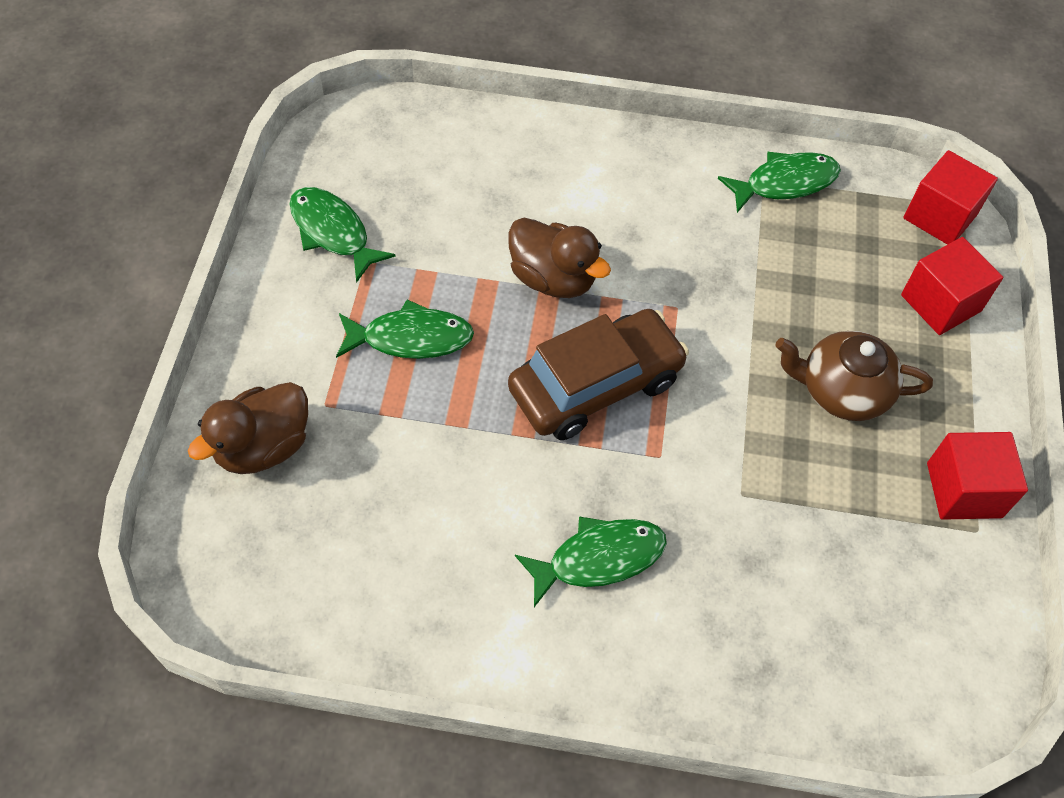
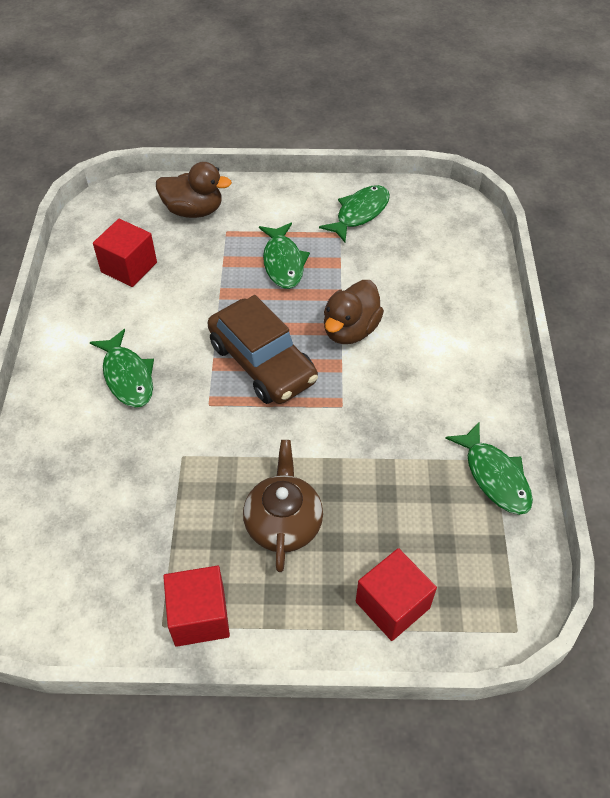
camera: 85 degrees right, 5 degrees down
brown duck [188,382,308,474] -> brown duck turned 150 degrees clockwise [156,162,232,218]
red cube [903,150,998,245] -> red cube moved to [93,219,157,287]

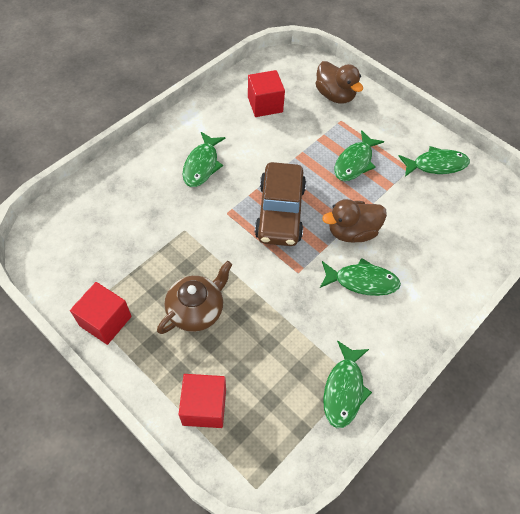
camera: 40 degrees right, 5 degrees up
none -> green fish [320,258,401,296]

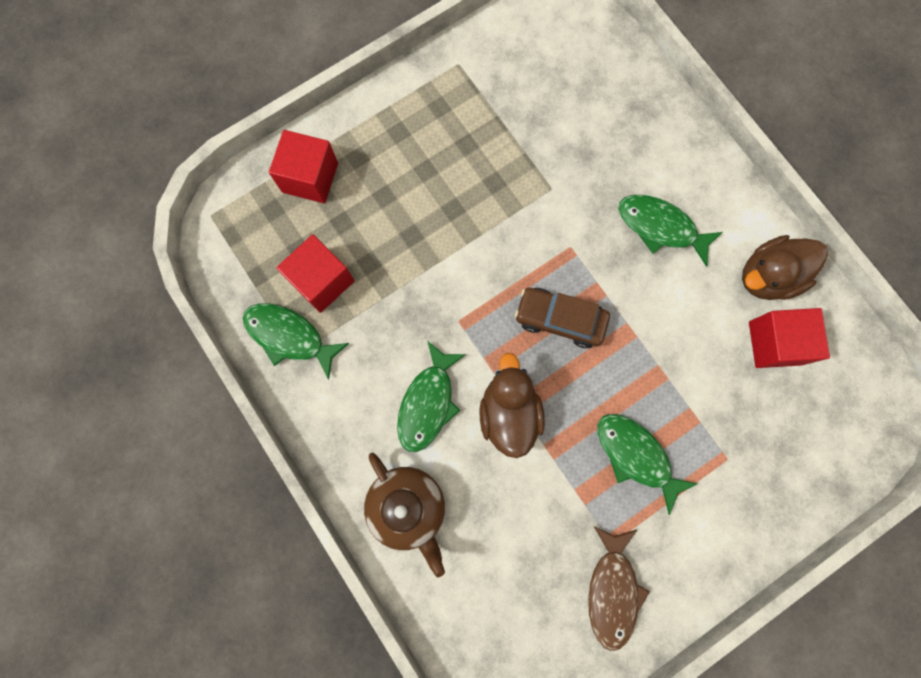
camera: 105 degrees right, 20 degrees up
red cube [70,282,132,345] -> red cube moved to [276,234,355,313]
brown teapot [157,261,232,334] -> brown teapot moved to [364,453,445,577]
brown car [255,162,306,246] -> brown car [515,288,610,348], size x0.66
brown duck [316,61,363,104] -> brown duck moved to [742,235,828,300]
green fish [398,146,470,177] -> brown fish [588,526,650,651]

